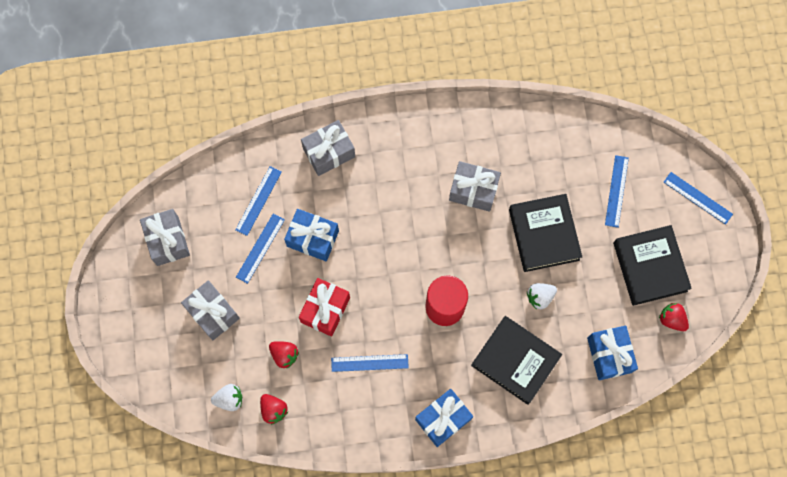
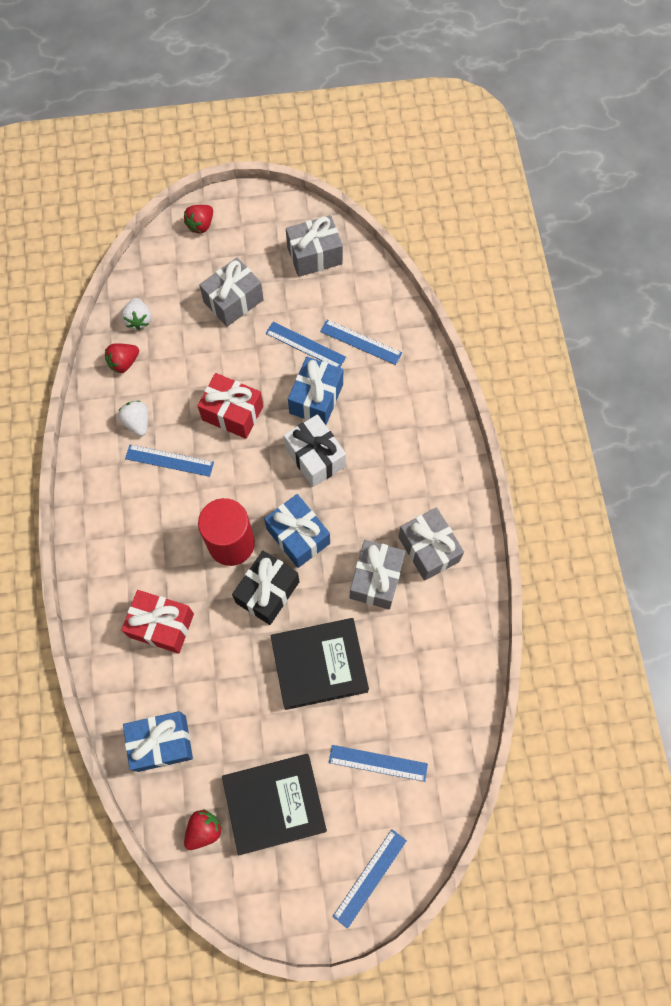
camera: 90 degrees right, 5 degrees down
red strawberry [269,341,299,369] -> red strawberry moved to [184,205,213,234]
grey gift [301,120,355,176] -> grey gift moved to [398,507,464,581]
blue ruler [331,354,409,372] -> blue ruler turned 75 degrees counterclockwise [125,445,214,477]
blue gift [415,389,473,447] -> blue gift moved to [264,494,330,568]
black book [471,316,562,405] -> red gift [121,590,194,653]
white strawberry [527,283,557,310] -> white strawberry moved to [118,401,148,436]
none -> black gift [232,551,299,625]
none -> white gift [284,414,346,487]

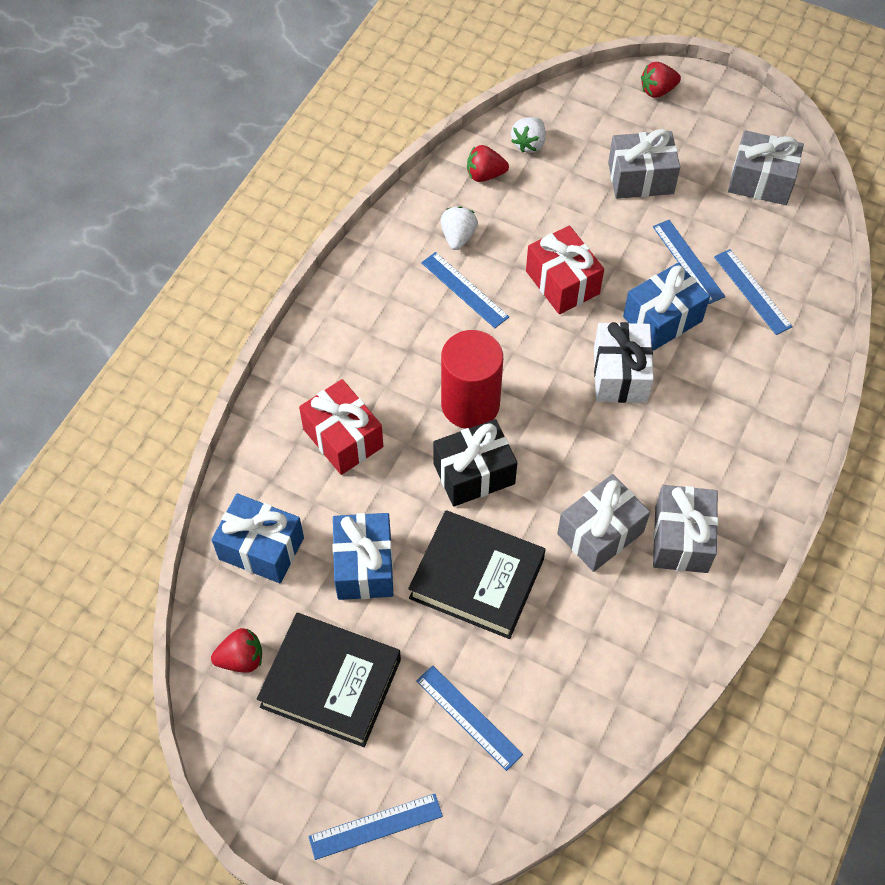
camera: 35 degrees right, 10 degrees down
blue gift [264,494,330,568] -> blue gift moved to [332,513,393,600]

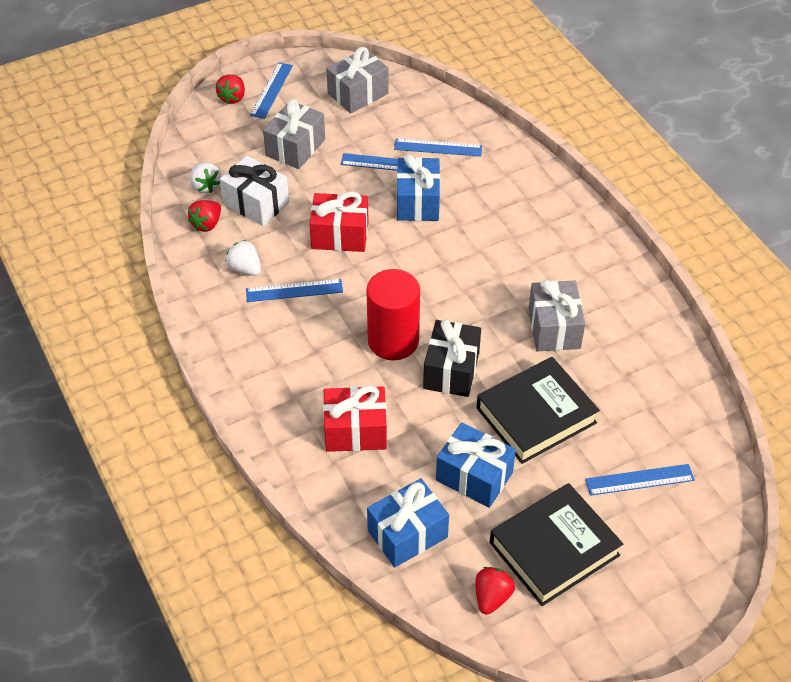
camera: 55 degrees left, 10 degrees down
blue ruler [308,794,443,860] -> blue ruler moved to [250,63,293,119]
white gift [594,322,654,403] -> white gift moved to [220,156,289,226]
grey gift [653,485,718,573] -> none

